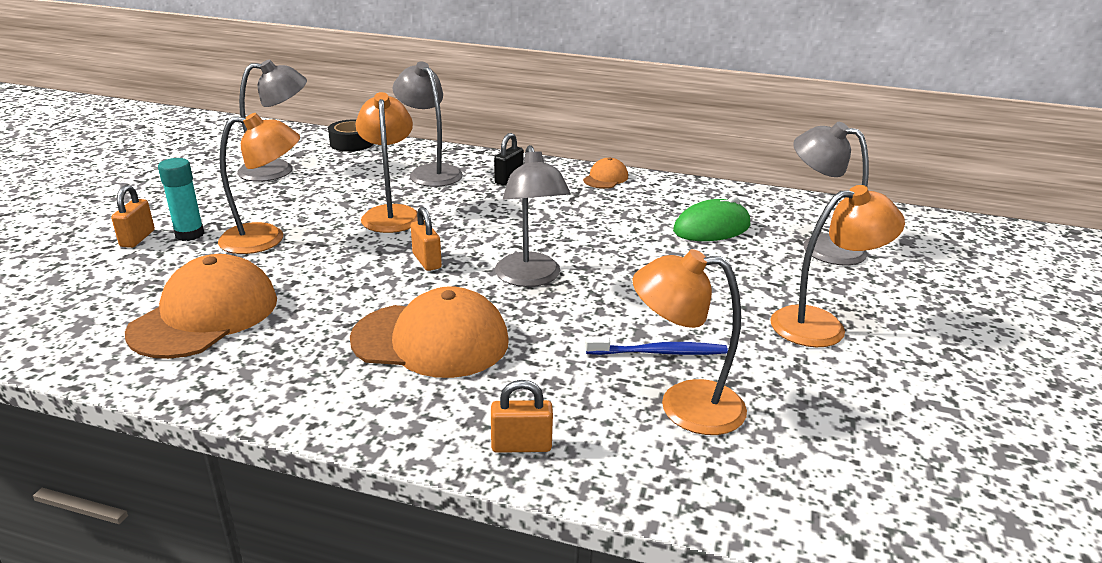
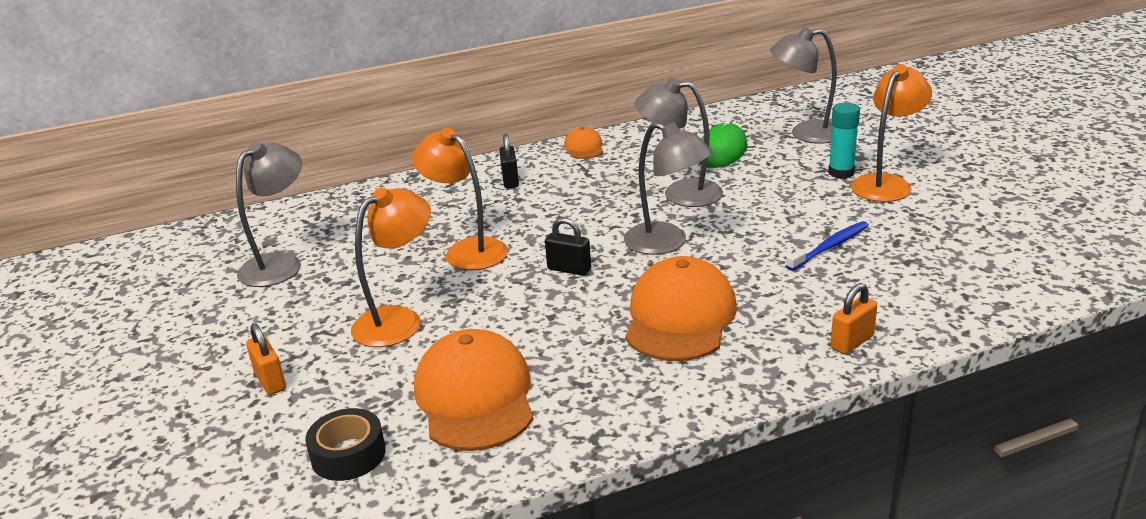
camera: 35 degrees left, 0 degrees up
turquoise glue stick [158,158,204,241] -> turquoise glue stick moved to [828,103,860,179]
black tape [328,120,373,152] -> black tape moved to [305,408,386,481]
orange cap [350,286,509,378] -> orange cap turned 45 degrees counterclockwise [625,256,737,361]
grey lamp [392,61,463,187] -> grey lamp moved to [635,78,723,207]
orange padlock [411,207,442,271] -> black padlock [545,217,591,276]
orange lamp [632,249,747,435] -> none

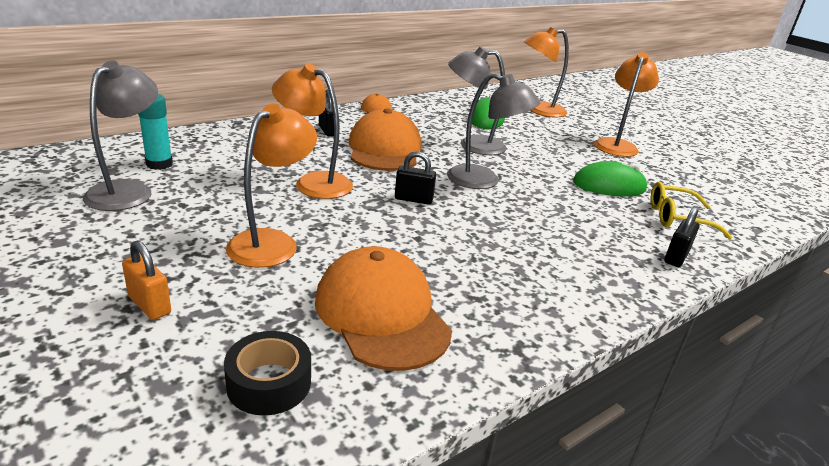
camera: 20 degrees left, 0 degrees up
orange cap [625,256,737,361] -> orange cap moved to [349,108,422,171]
grey lamp [770,27,837,143] -> orange lamp [524,27,569,118]
blue toothbrush [786,221,869,271] -> green mouse [573,161,647,196]
turquoise glue stick [828,103,860,179] -> turquoise glue stick moved to [138,94,173,170]
orange padlock [831,283,877,354] -> black padlock [664,207,699,267]
none -> yellow glasses [651,182,732,239]

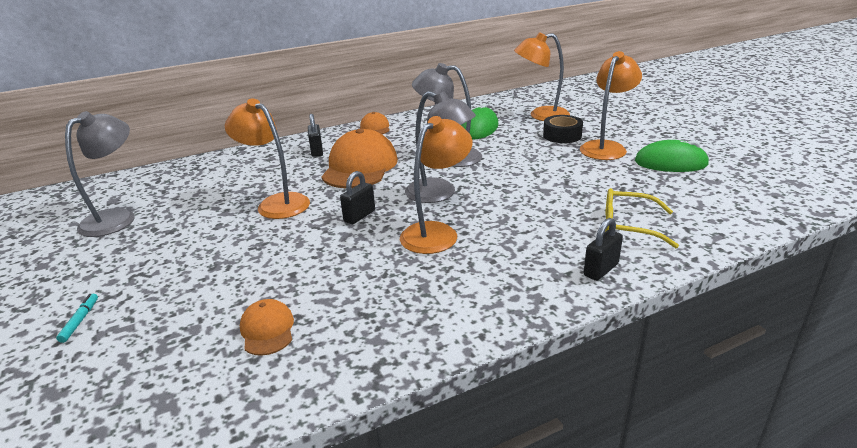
camera: 15 degrees right, 0 degrees up
orange padlock [122,241,171,320] -> turquoise marker [56,294,98,343]
turquoise glue stick [138,94,173,170] -> none
black tape [224,331,311,416] -> black tape moved to [543,115,583,143]
orange lamp [226,103,317,268] -> orange lamp moved to [400,116,472,254]
orange cap [315,246,452,371] -> orange cap [240,299,294,356], size x0.49
black padlock [395,151,436,205] -> black padlock turned 75 degrees counterclockwise [340,171,375,224]
green mouse [573,161,647,196] -> green mouse moved to [635,140,710,172]

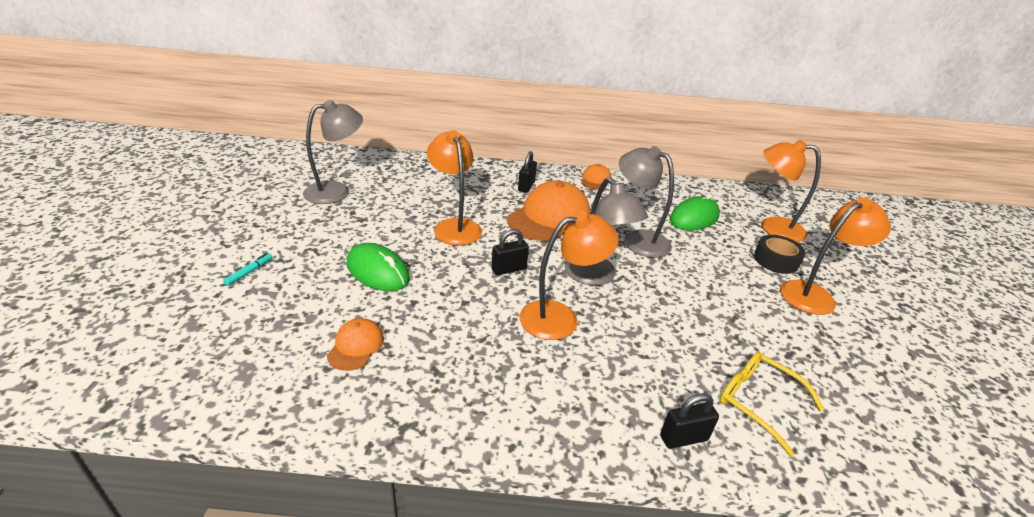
camera: 25 degrees right, 5 degrees up
green mouse [635,140,710,172] -> green mouse moved to [347,243,410,291]

